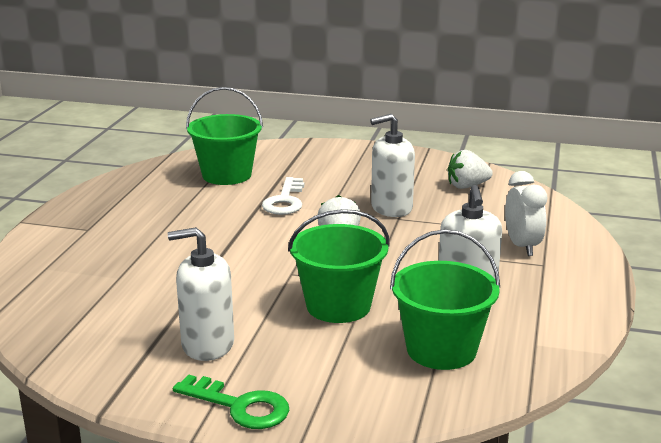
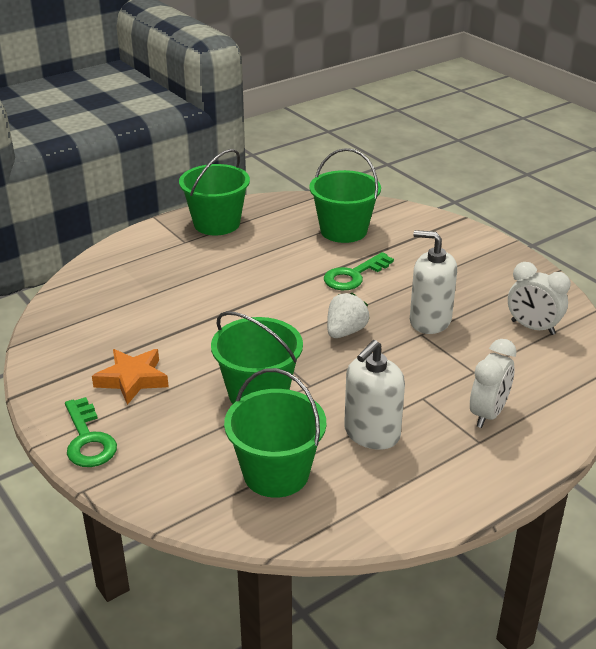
camera: 40 degrees right, 10 degrees up
white soap dispenser [168,227,234,361] -> orange star [92,349,169,405]
white key [262,177,304,215] -> green key [324,252,394,290]
white strawberry [447,150,493,189] -> white clock [508,262,571,335]
none -> green bucket [179,149,250,235]

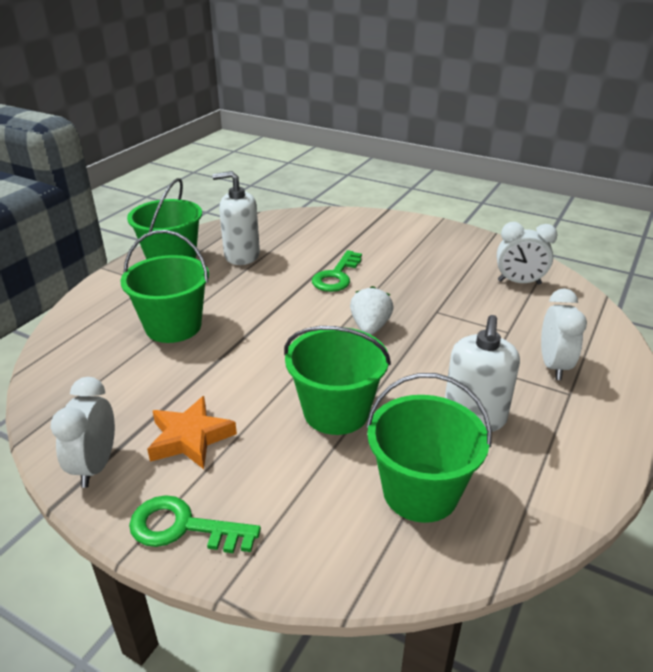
camera: 25 degrees left, 0 degrees up
green key [65,397,117,467] -> green key turned 150 degrees clockwise [129,495,261,553]
green bucket [309,148,381,243] -> green bucket moved to [120,230,209,343]
white soap dispenser [410,230,457,334] -> white soap dispenser moved to [212,171,260,265]
none -> white clock [51,377,115,488]

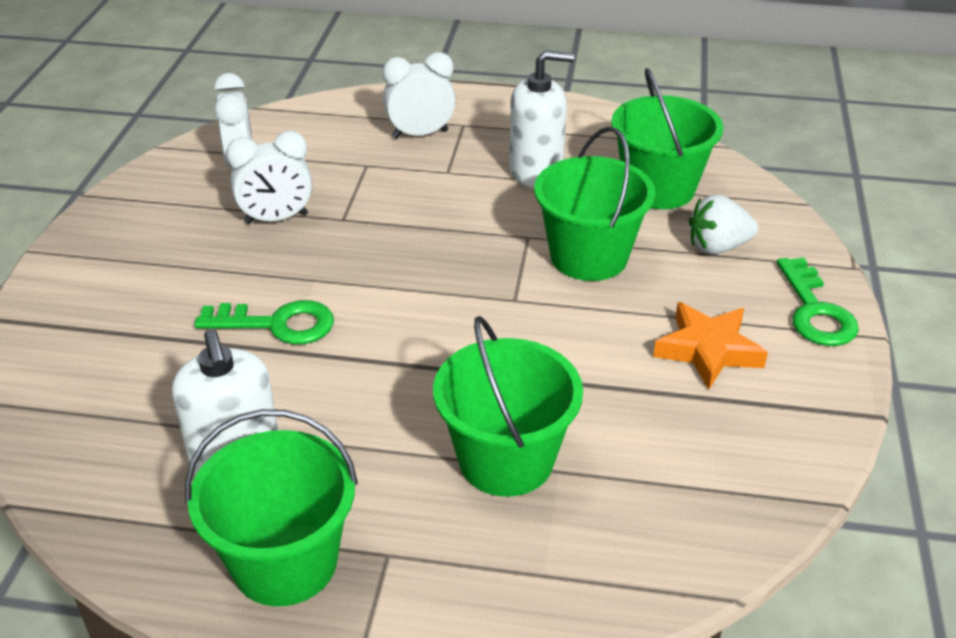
camera: 110 degrees left, 5 degrees up
white clock [51,377,115,488] -> white clock moved to [226,131,312,224]
white strawberry [350,286,393,335] -> white strawberry moved to [689,194,758,255]

